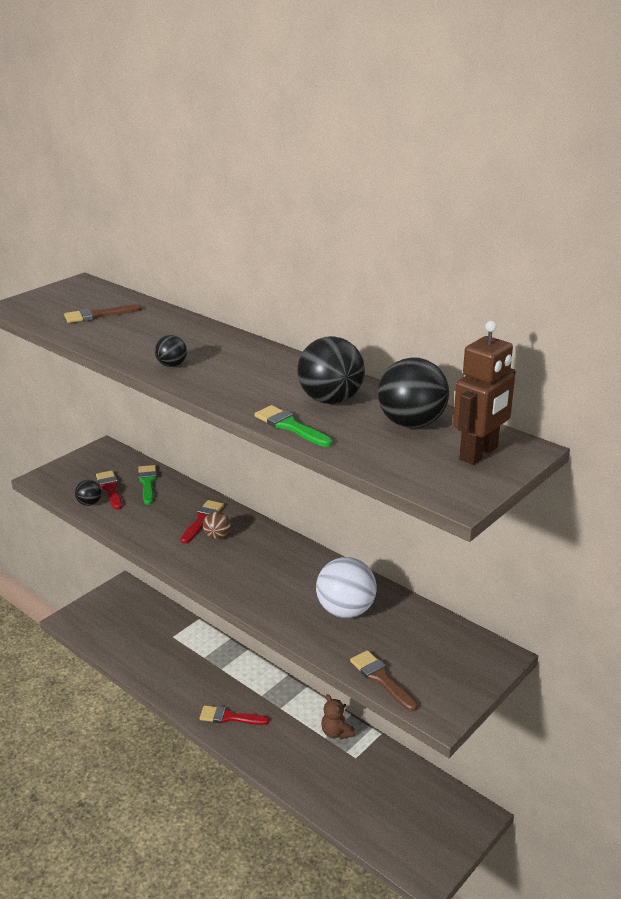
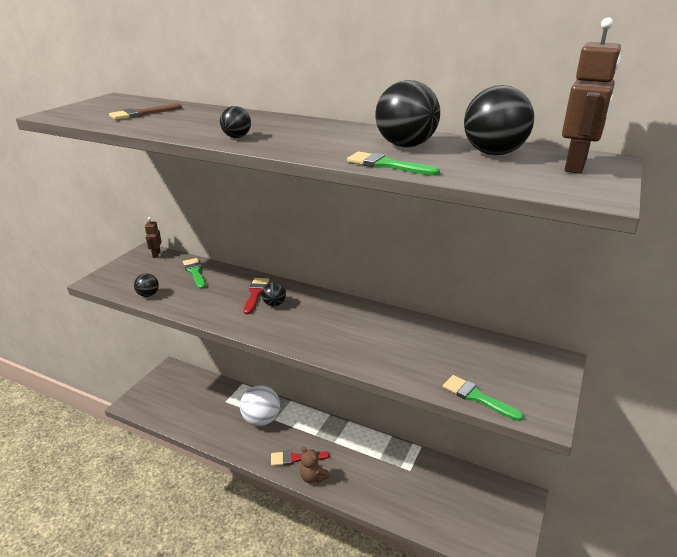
camera: 15 degrees left, 0 degrees up
red brush [96,470,122,510] -> none
brown ball [203,511,231,539] -> black ball [262,282,286,306]
white ball [316,557,377,618] -> white ball moved to [240,385,280,426]
brown teddy bear [321,694,355,739] -> brown teddy bear moved to [300,447,329,483]
brown brush [350,650,418,712] -> green brush [443,375,523,421]
none -> brown robot [145,217,161,258]

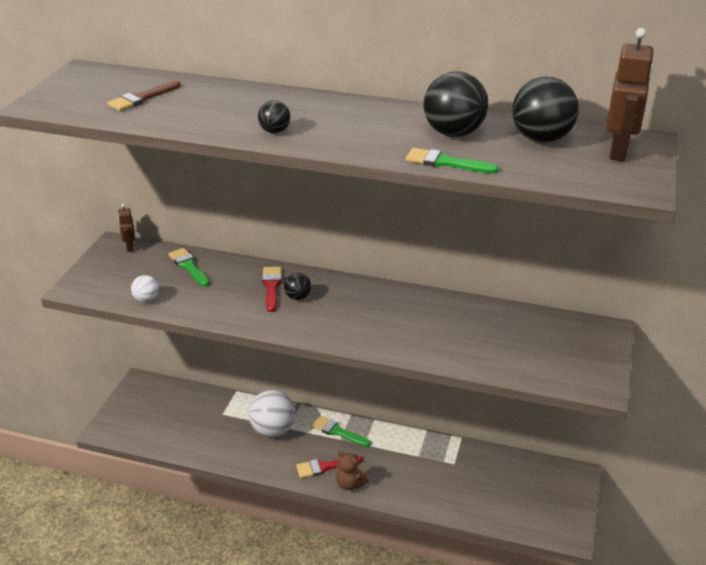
camera: 10 degrees left, 5 degrees up
black ball [134,274,159,297] -> white ball [131,275,159,302]
green brush [443,375,523,421] -> green brush moved to [311,416,371,447]

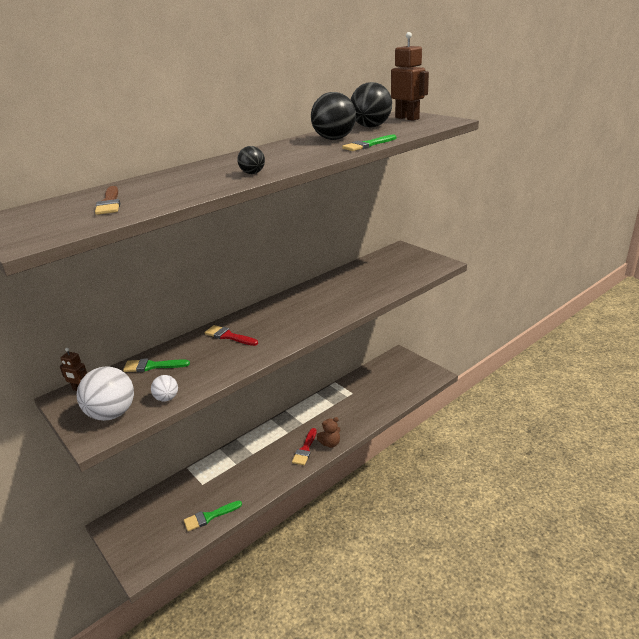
camera: 55 degrees left, 5 degrees down
white ball [248,390,296,437] -> white ball moved to [77,367,134,421]
black ball [284,273,311,300] -> none
green brush [311,416,371,447] -> green brush moved to [184,501,242,532]

